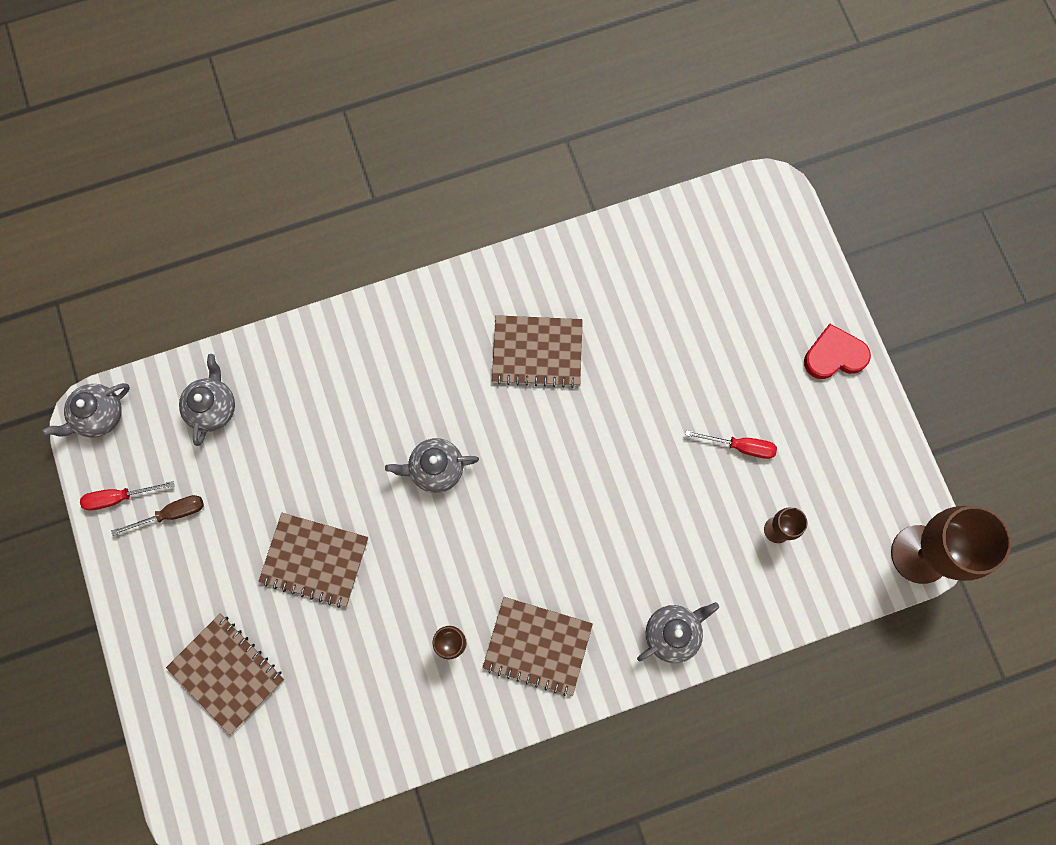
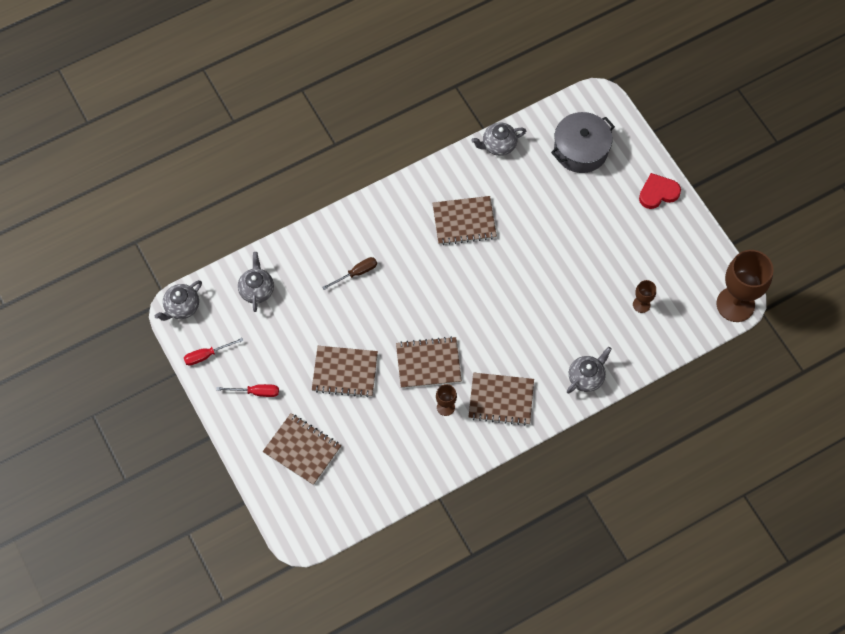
camera: 10 degrees left, 10 degrees down
brown screwdriver [111,495,204,536] -> brown screwdriver moved to [322,257,377,290]
grey teapot [385,438,479,493] -> grey teapot moved to [471,122,526,156]
red screwdriver [685,430,777,459] -> red screwdriver moved to [216,384,279,397]
none -> brown notebook [396,337,462,388]
none -> grey pot [551,112,615,173]

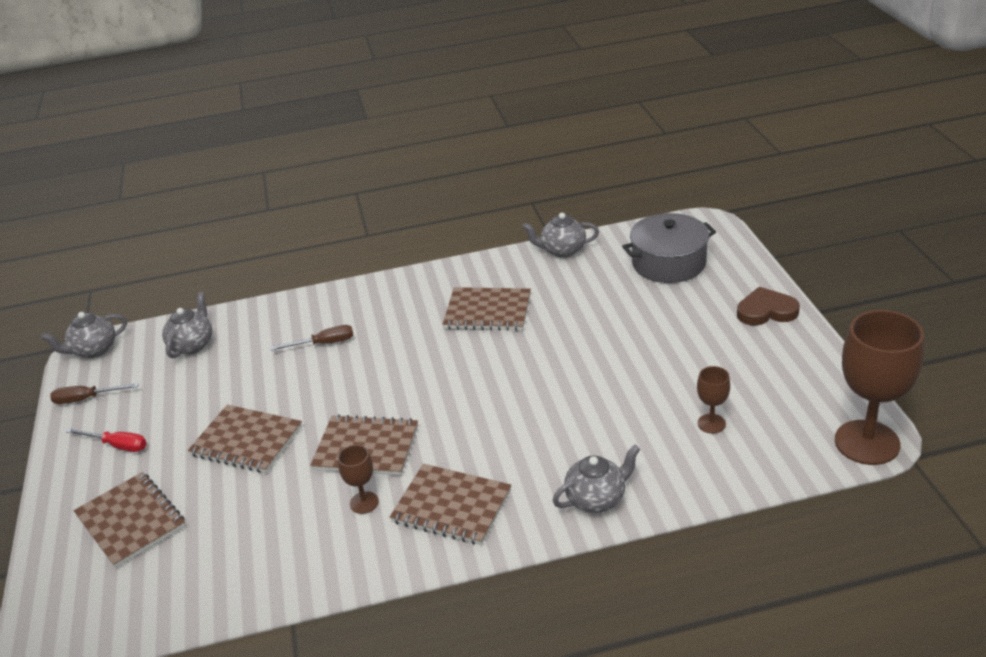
camera: 20 degrees right, 30 degrees down
red screwdriver [184,338,243,366] -> brown screwdriver [50,383,139,404]
red heart [639,173,681,209] -> brown heart [737,287,800,325]

